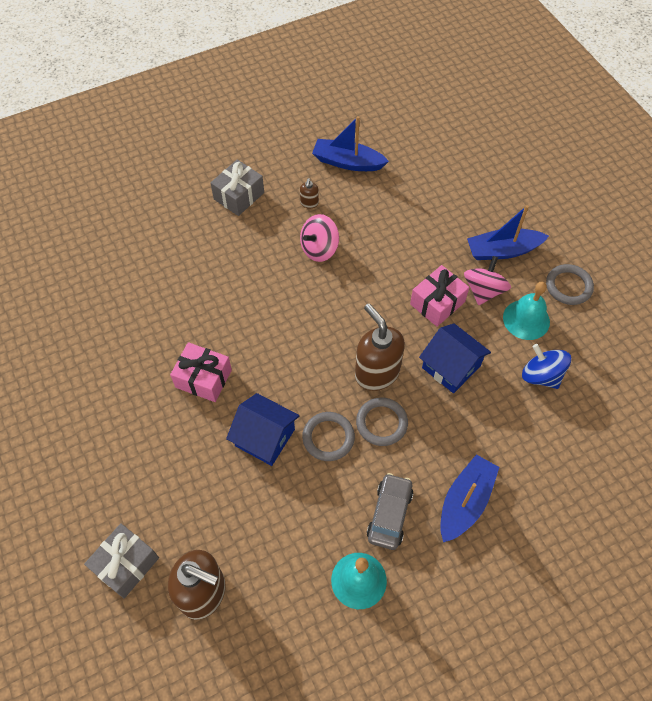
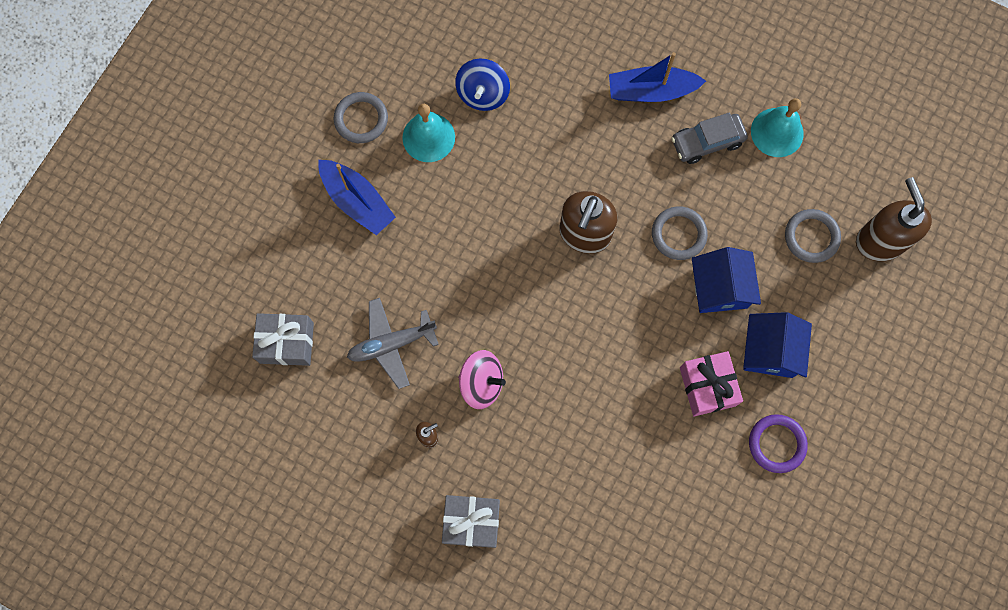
camera: 125 degrees left, 15 degrees up
grey gift [84,523,159,598] -> grey gift moved to [252,313,314,366]
blue boat [312,116,389,171] -> none
grey ring [356,398,408,446] -> grey ring moved to [785,209,841,263]
pink gift [410,265,470,327] -> none
blue house [419,323,491,393] -> blue house moved to [743,312,812,378]
pink spinning top [464,256,511,305] -> none
none -> grey plane [347,298,439,389]
none -> purple ring [749,414,808,473]

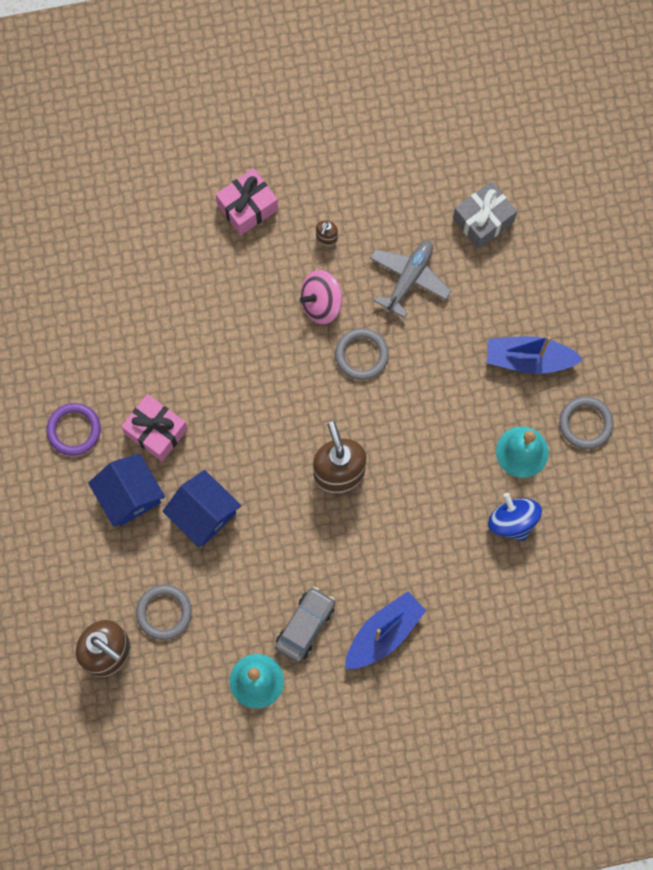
camera: 140 degrees right, 0 degrees up
grey gift [442,495,500,548] -> pink gift [216,168,278,236]
grey ring [652,206,708,260] -> grey ring moved to [335,328,389,380]

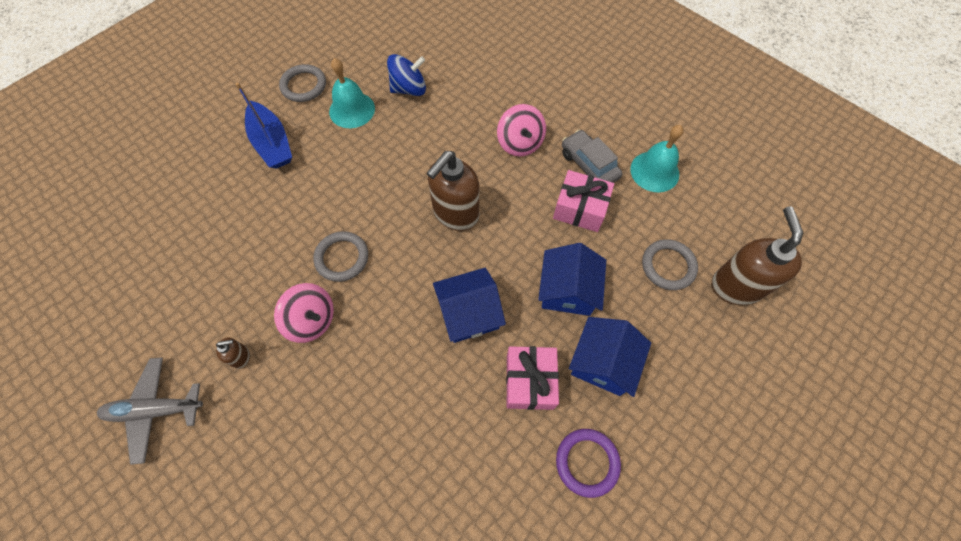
camera: 125 degrees left, 10 degrees down
pink gift [216,168,278,236] -> pink gift moved to [553,170,614,232]
grey car [275,586,335,663] -> grey car turned 60 degrees clockwise [562,130,622,183]
blue boat [345,592,426,669] -> none
grey plane [370,241,451,318] -> grey plane moved to [97,358,203,465]
grey gift [453,181,517,249] -> none
blue spinning top [488,493,542,541] -> blue spinning top turned 135 degrees counterclockwise [387,54,426,96]
none -> blue house [433,268,506,343]
none -> pink spinning top [497,104,546,156]

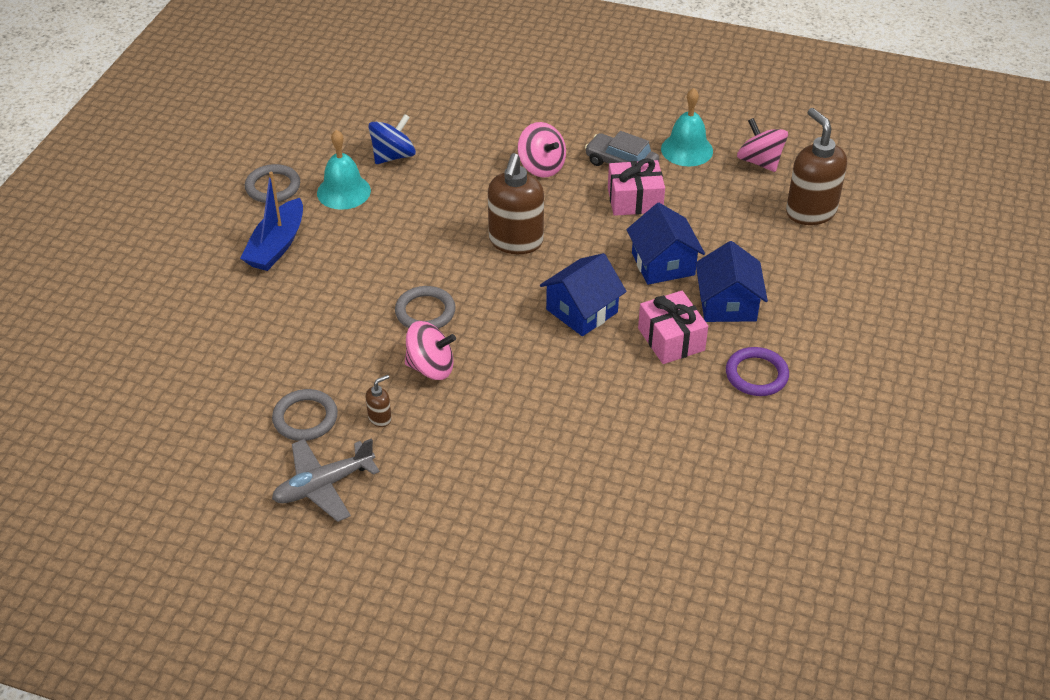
camera: 25 degrees left, 20 degrees down
blue boat [235,83,292,168] -> blue boat turned 75 degrees clockwise [240,172,303,271]
grey ring [642,239,698,290] -> grey ring moved to [272,389,338,441]
none -> pink spinning top [737,118,788,172]

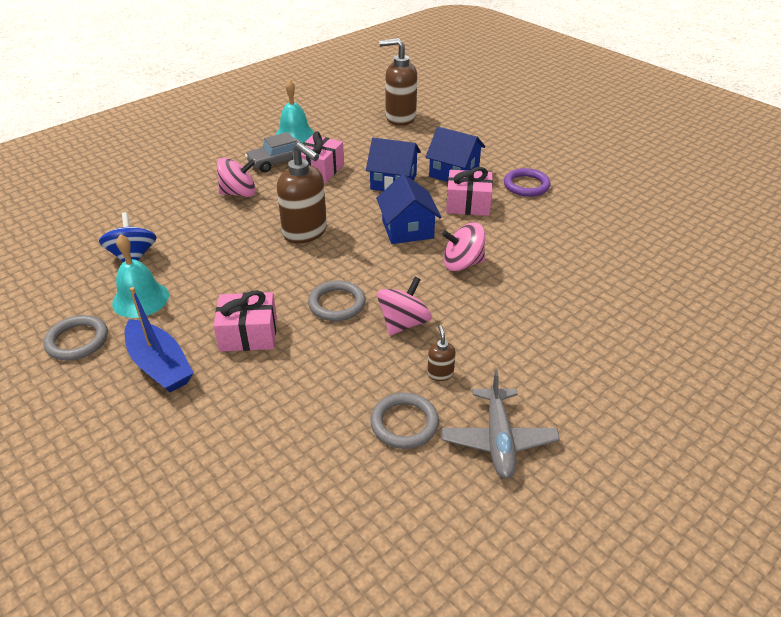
camera: 60 degrees left, 5 degrees down
pink spinning top [737,118,788,172] -> pink spinning top moved to [442,223,485,271]
none -> pink gift [214,290,277,352]

